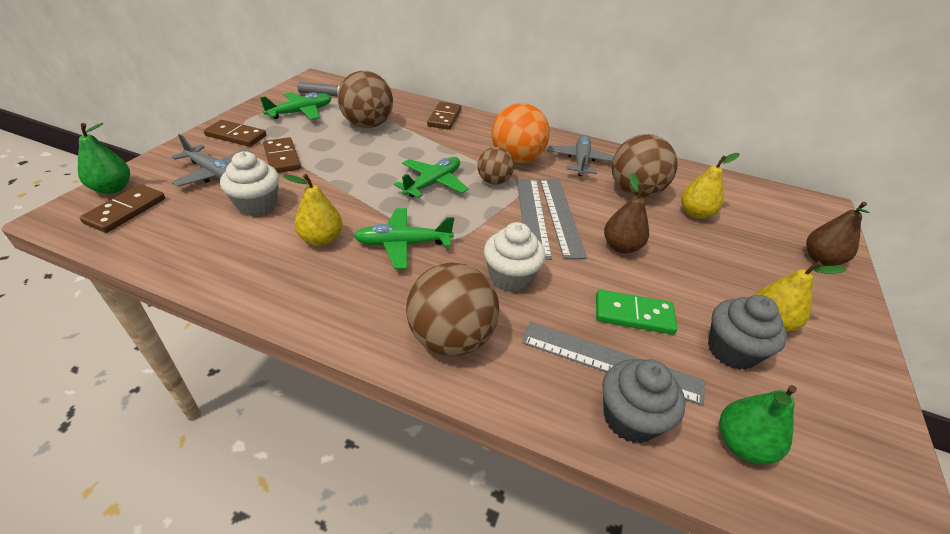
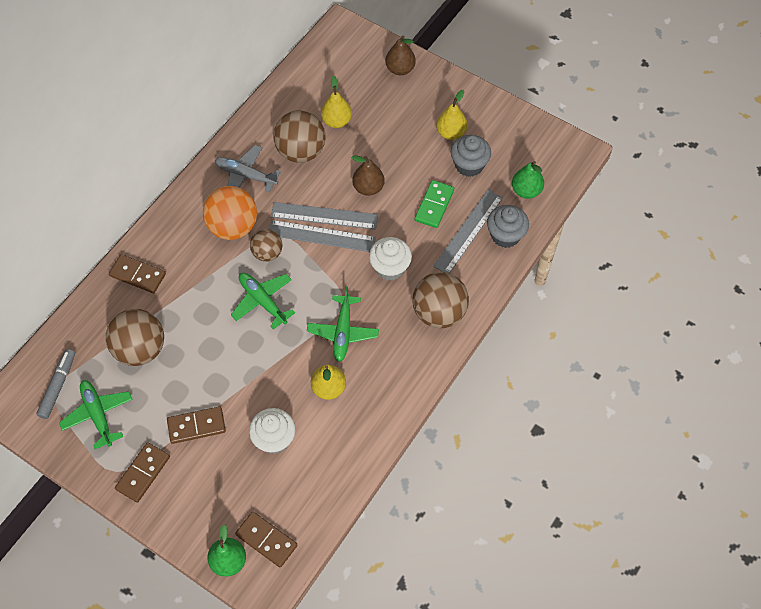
camera: 75 degrees left, 20 degrees up
grey plane [172,134,250,187] -> none

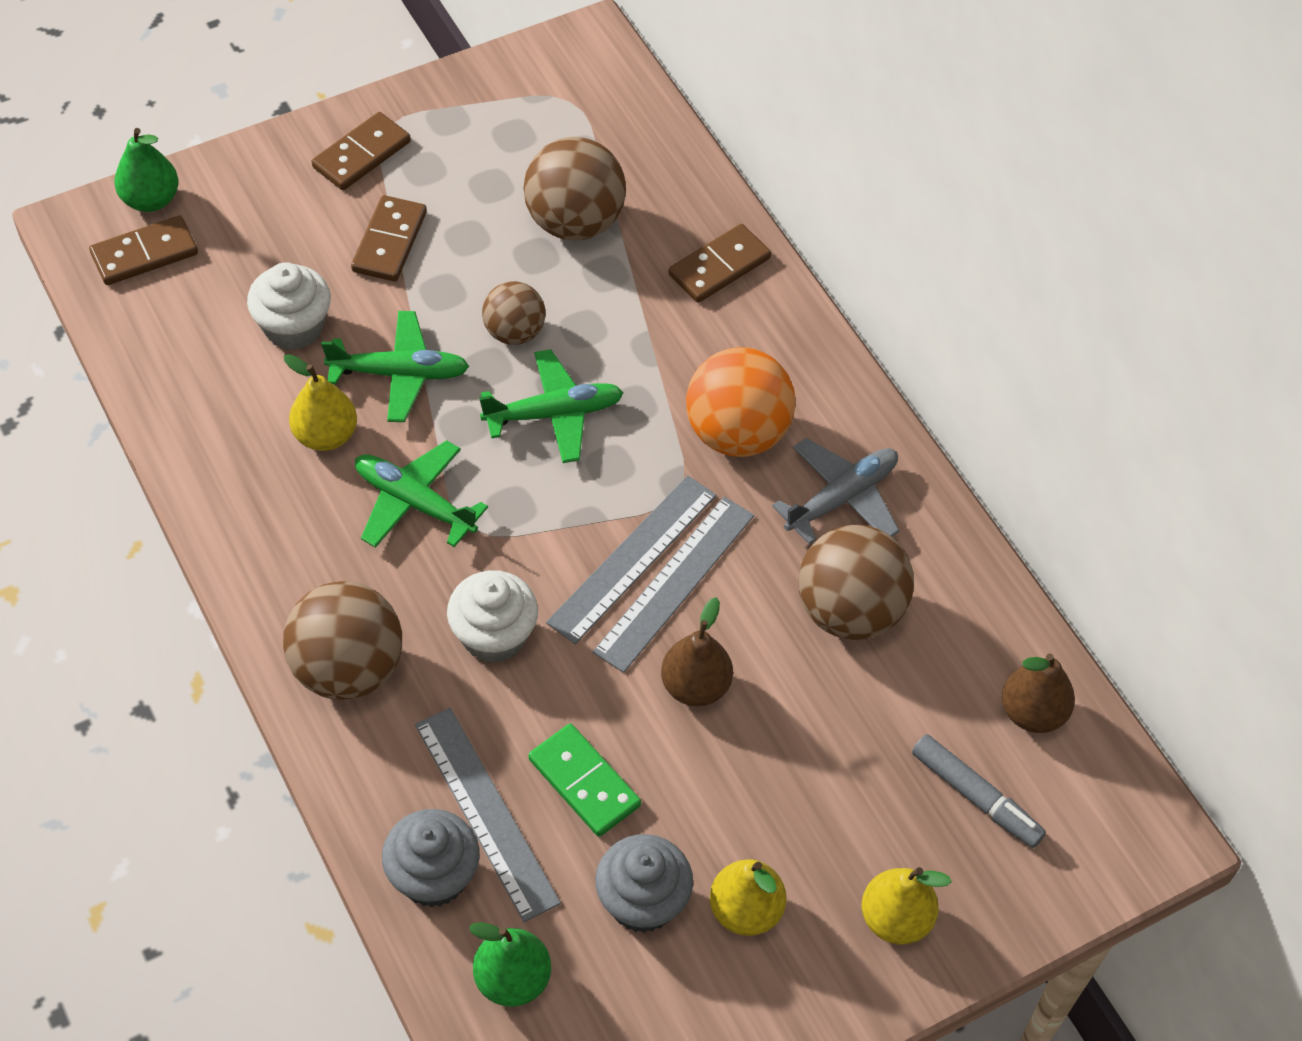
camera: 115 degrees right, 5 degrees down
grey marker [36,349,75,419] -> grey marker moved to [912,734,1046,848]
green plane [59,380,133,449] -> green plane moved to [321,311,469,422]
brown domino [115,442,170,503] -> brown domino turned 75 degrees clockwise [312,112,411,190]
brown ball [250,229,282,262] -> brown ball moved to [482,281,546,345]
yellow pear [321,75,352,128] -> yellow pear moved to [862,867,952,945]
brown pear [385,35,416,75] -> brown pear moved to [1002,654,1075,733]

